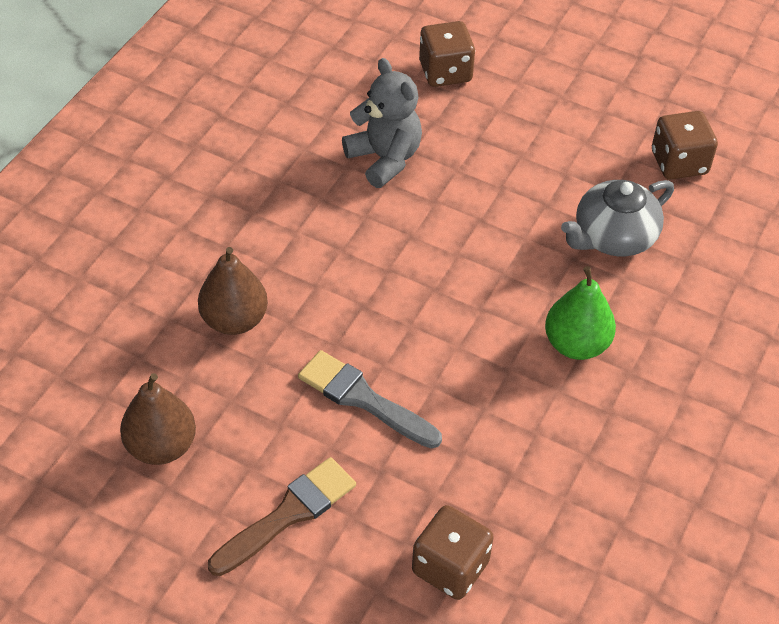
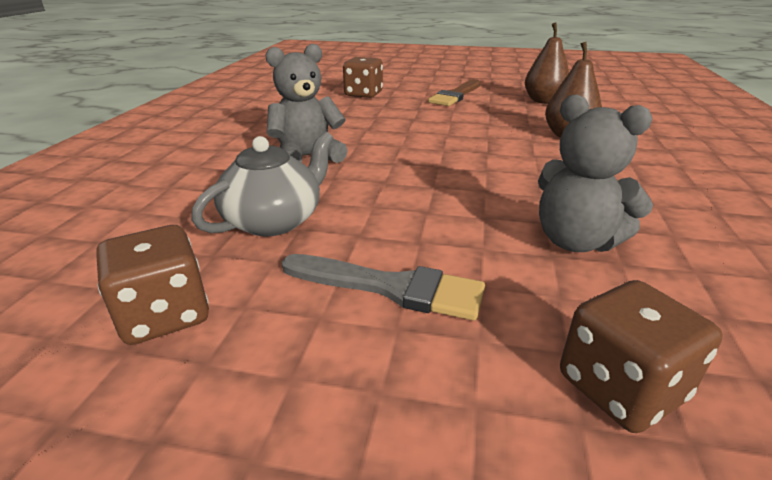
camera: 165 degrees right, 20 degrees down
grey brush [298,350,442,449] -> grey brush moved to [282,254,485,320]
green pear [545,266,616,360] -> grey teddy bear [265,44,348,163]

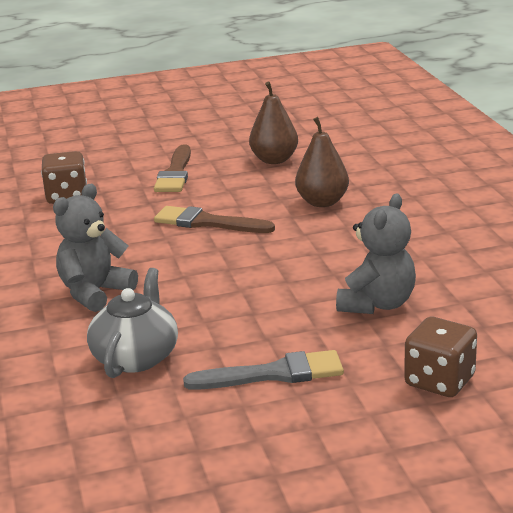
camera: 25 degrees left, 5 degrees down
brown dice [96,225,209,345] -> none
grey teddy bear [538,94,653,252] -> grey teddy bear turned 75 degrees counterclockwise [336,194,416,314]
none -> brown brush [154,206,275,233]

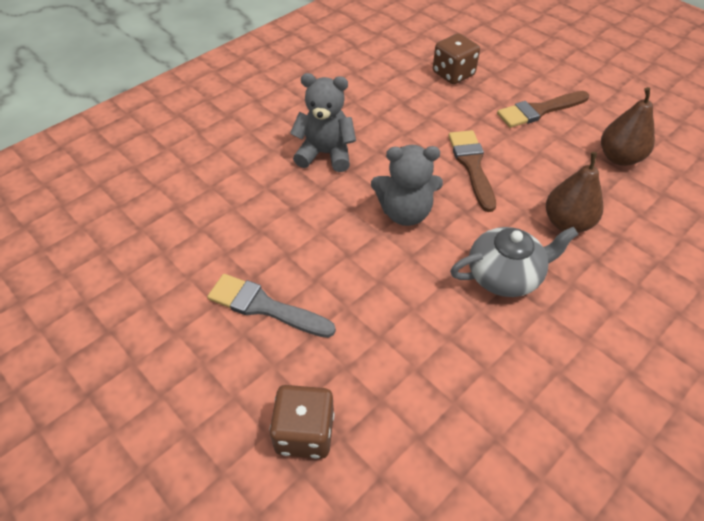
camera: 60 degrees right, 25 degrees up
grey teapot [87,268,178,378] -> grey teapot moved to [450,227,579,297]
grey brush [183,350,344,390] -> grey brush turned 150 degrees clockwise [207,274,336,338]
grey teddy bear [336,194,416,314] -> grey teddy bear moved to [371,145,443,226]

